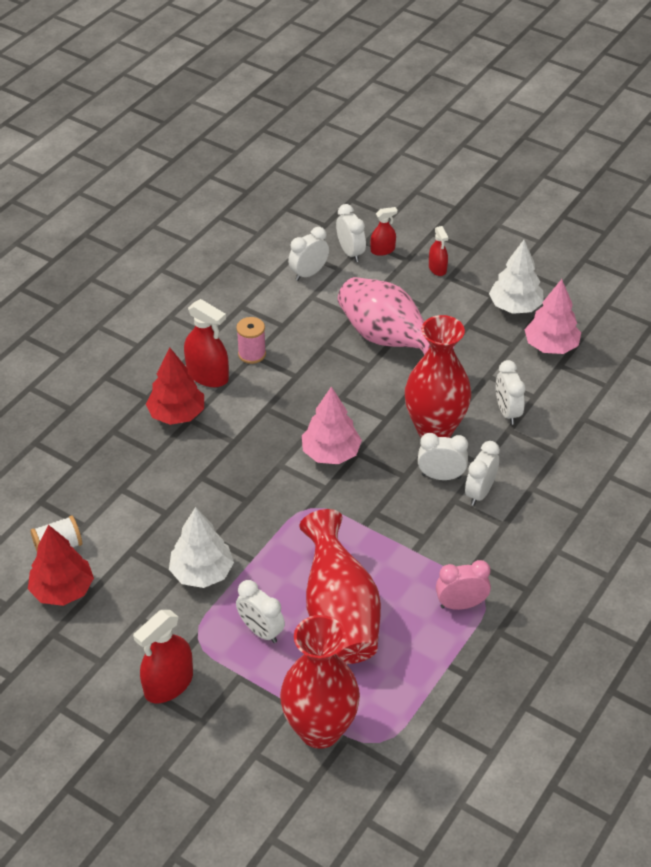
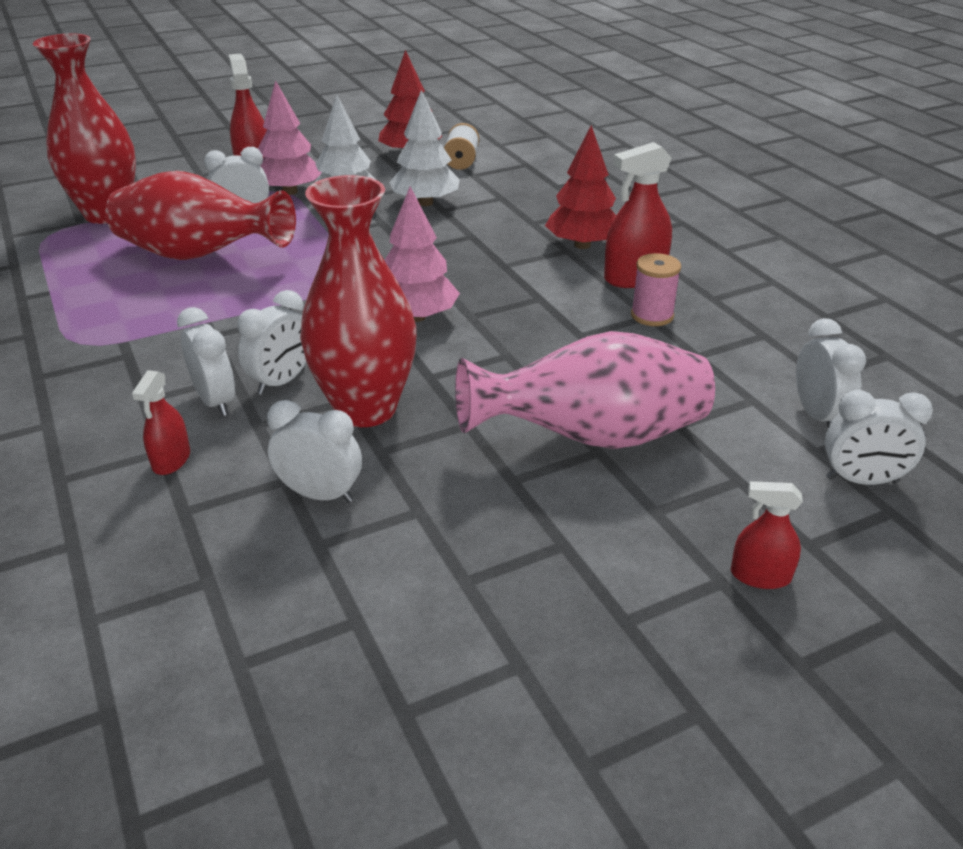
camera: 120 degrees right, 10 degrees down
red spray bottle [370,207,397,256] -> red spray bottle moved to [132,370,190,475]
pink clock [436,560,491,610] -> none
white tree [489,240,544,314] -> white tree moved to [389,90,460,206]
pink tree [524,279,581,354] -> pink tree moved to [258,80,322,195]

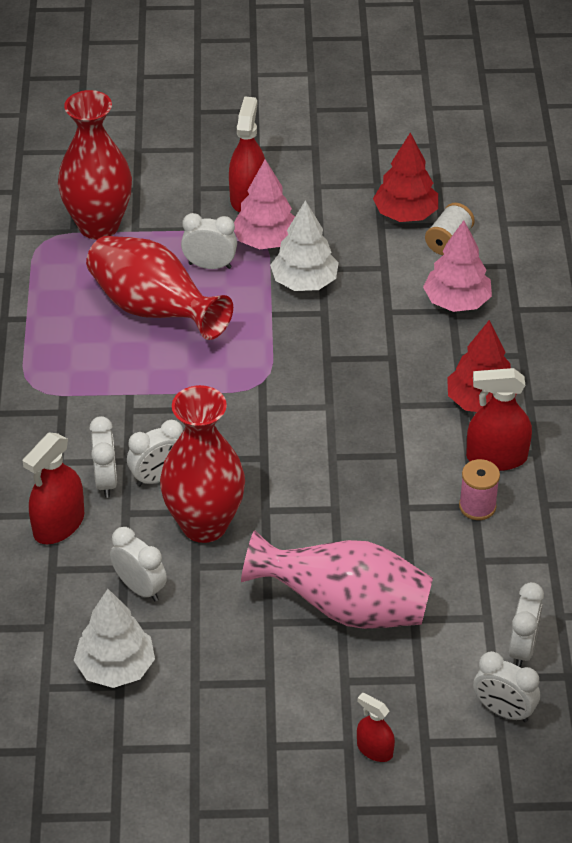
camera: 25 degrees right, 10 degrees up
red spray bottle [132,370,190,475] -> red spray bottle [23,433,84,544], size x1.72
pink tree [384,187,460,322] -> pink tree moved to [423,220,492,312]
white tree [389,90,460,206] -> white tree moved to [74,589,155,688]

